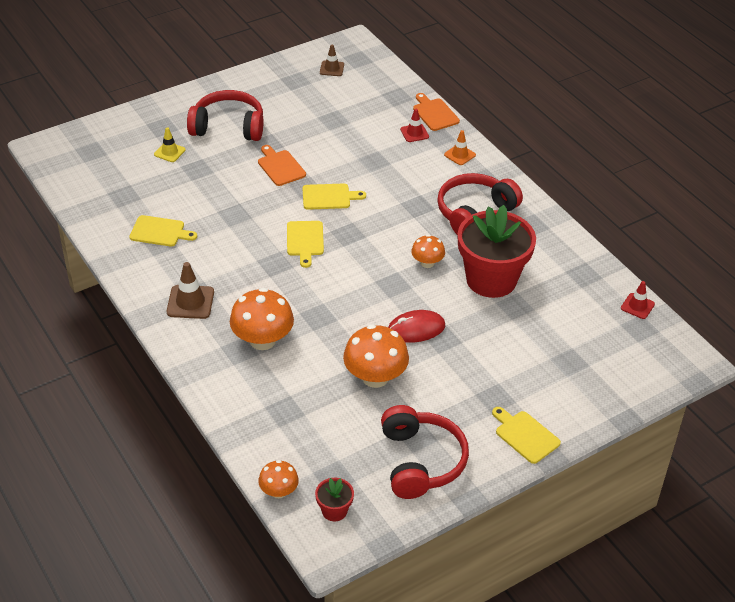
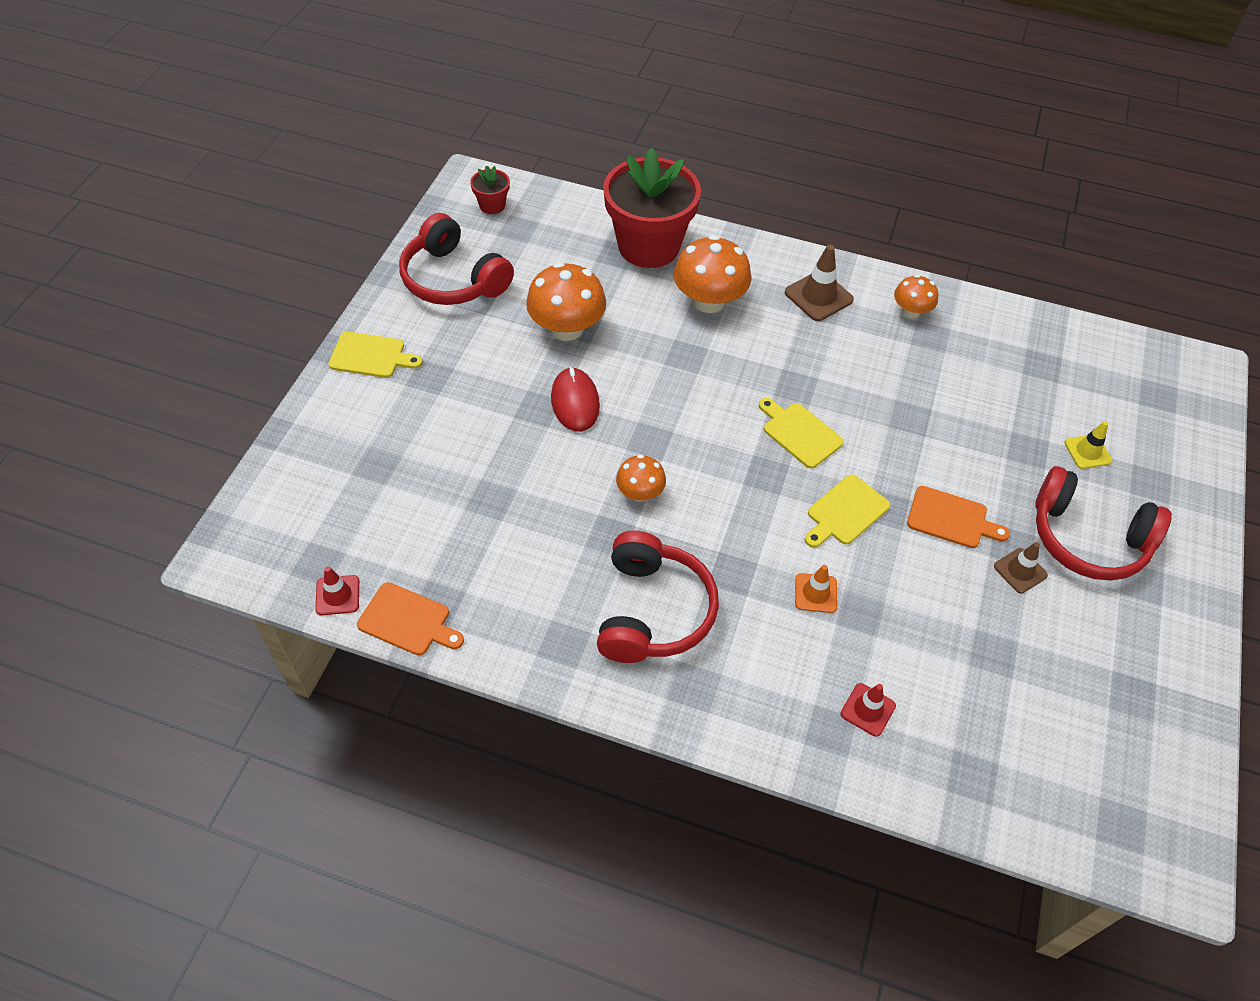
camera: 140 degrees right, 10 degrees up
yellow cutting board [129,215,197,246] -> none
red headphones [187,90,263,141] -> red headphones turned 60 degrees clockwise [1035,466,1172,580]
orange mushroom [258,460,299,498] -> orange mushroom moved to [894,275,938,318]
brown traffic cone [320,45,344,76] -> brown traffic cone moved to [994,542,1048,593]
red mouse [388,310,445,343] -> red mouse turned 45 degrees counterclockwise [551,367,600,432]
orange cutting board [413,93,460,131] -> orange cutting board moved to [357,582,464,655]
orange traffic cone [444,130,476,165] -> orange traffic cone moved to [795,565,837,613]
red flower pot [458,205,536,298] -> red flower pot moved to [603,148,701,268]

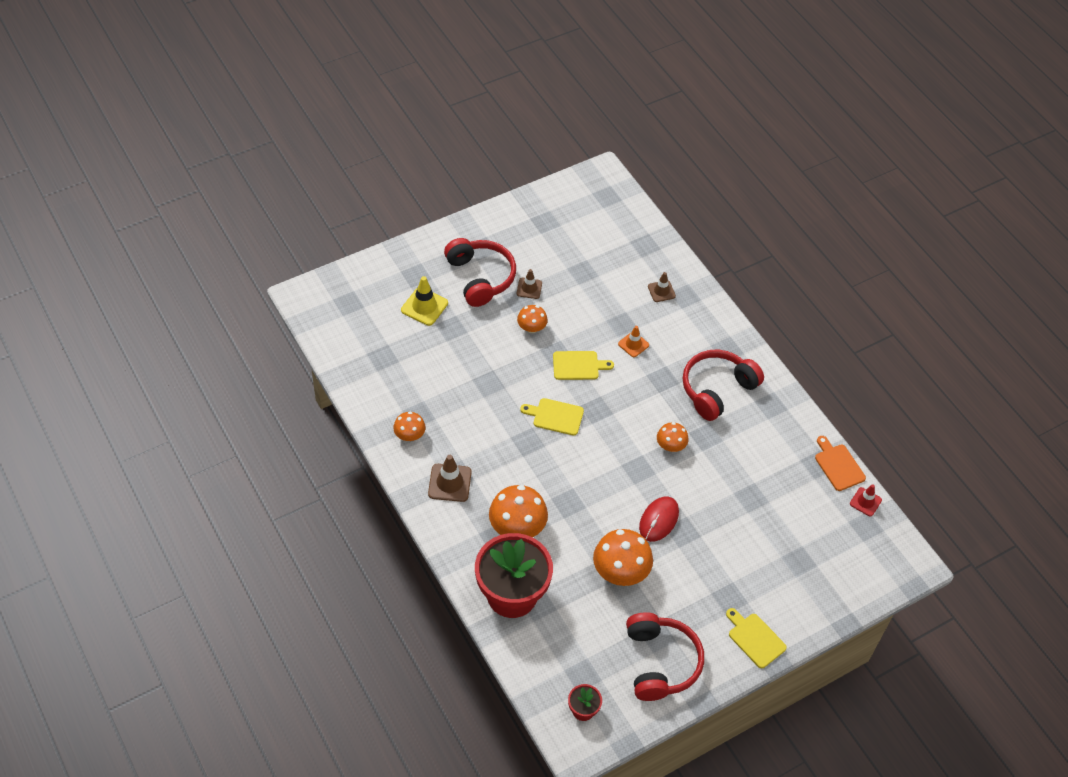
camera: 140 degrees left, 0 degrees up
yellow cutting board [759,398,844,468] -> yellow cutting board turned 105 degrees clockwise [520,398,584,436]
red traffic cone [841,683,896,737] -> brown traffic cone [648,272,676,302]
orange cutting board [907,486,1010,548] -> orange mushroom [517,305,548,333]
yellow traffic cone [1064,421,1112,469] -> yellow traffic cone [401,276,448,326], size x1.56

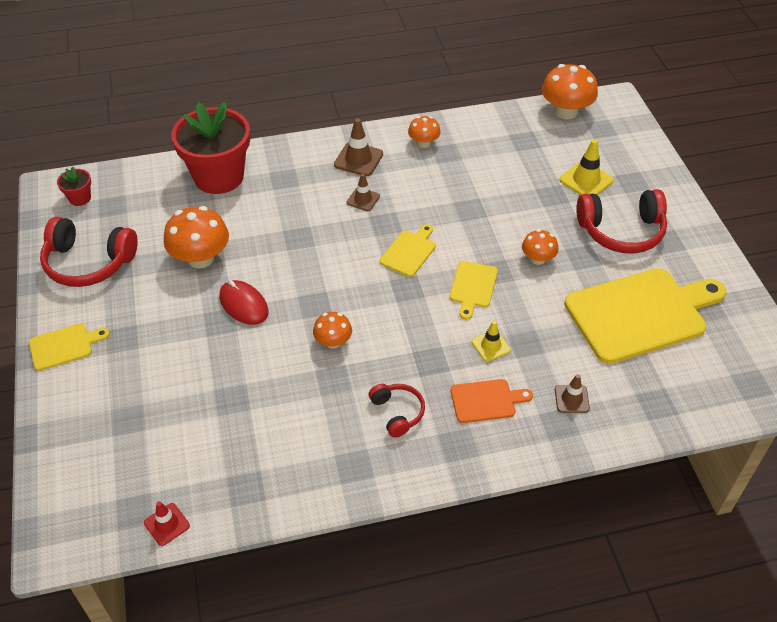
camera: 110 degrees right, 5 degrees down
orange mushroom [489,485,548,537] -> orange mushroom moved to [542,64,598,119]
brown traffic cone [517,269,542,299] -> brown traffic cone moved to [347,174,380,211]
orange traffic cone [618,326,649,357] -> yellow traffic cone [472,321,511,362]
red headphones [683,350,764,421] -> red headphones [369,384,425,438], size x0.55
orange cutting board [815,436,866,491] -> orange cutting board moved to [451,379,533,423]
none -> yellow cutting board [564,268,726,364]

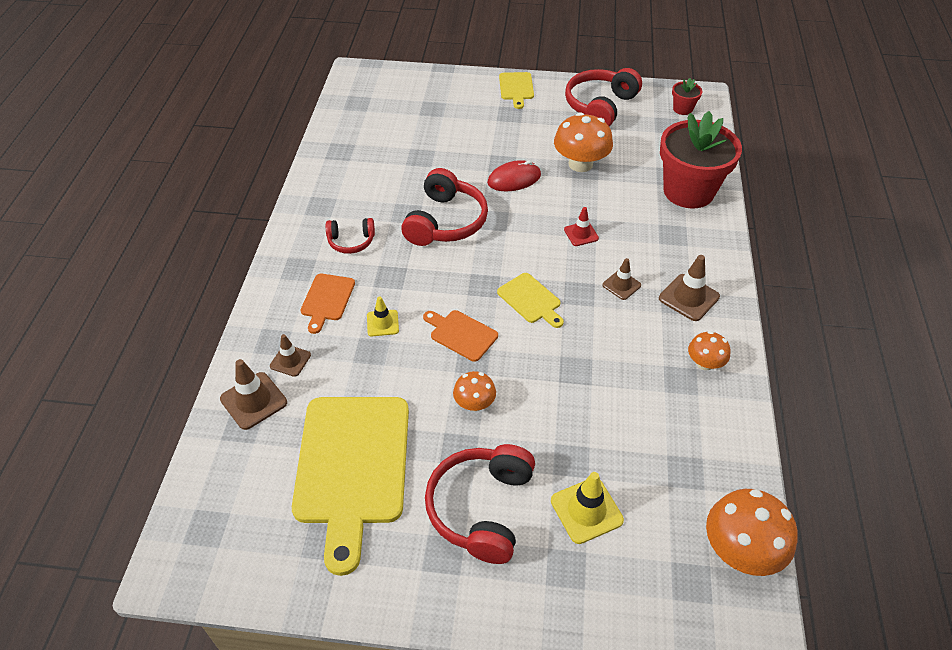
camera: 110 degrees right, 0 degrees up
red traffic cone [144,501,190,546] -> red traffic cone moved to [564,207,599,246]
orange mushroom [313,312,352,349] -> red headphones [401,168,488,246]
yellow cutting board [450,261,498,319] -> orange cutting board [423,310,498,362]
none -> brown traffic cone [220,359,287,430]

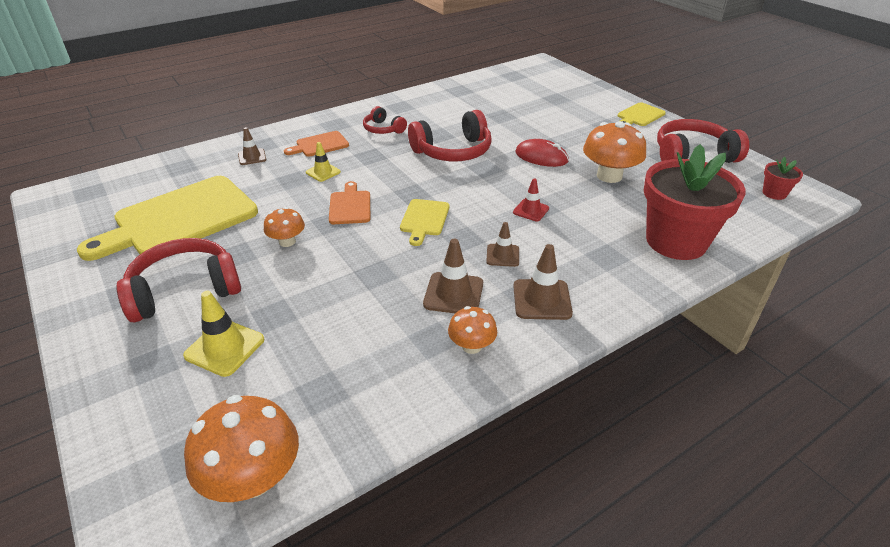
camera: 50 degrees right, 10 degrees down
brown traffic cone [220,359,287,430] -> brown traffic cone moved to [423,239,483,313]

